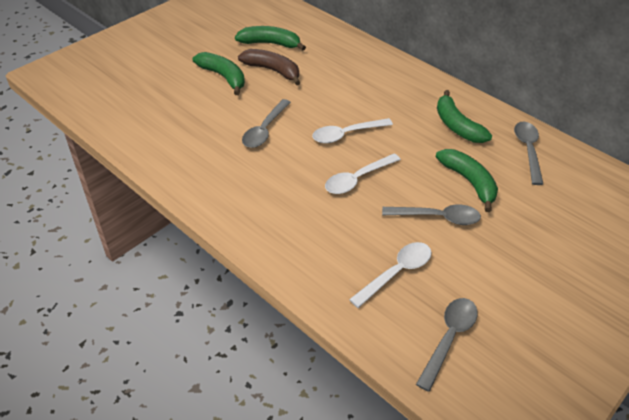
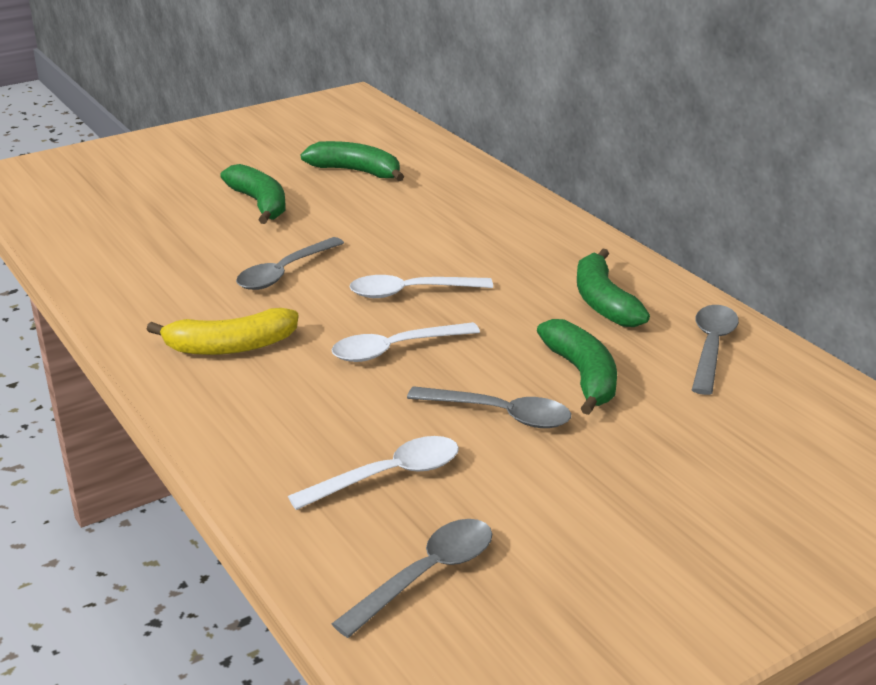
camera: 15 degrees right, 15 degrees down
brown banana [238,49,300,85] -> none
none -> yellow banana [146,308,298,355]

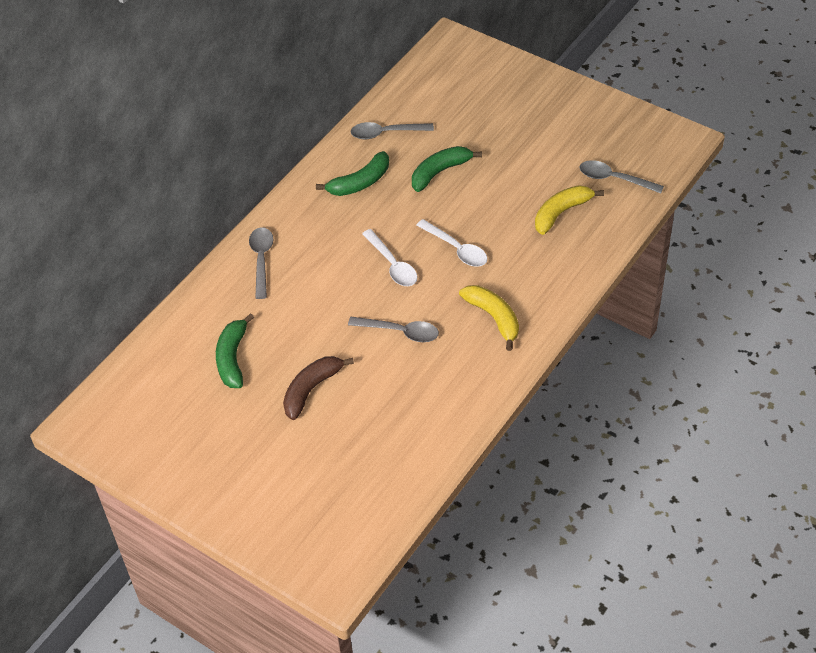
camera: 110 degrees left, 20 degrees up
green banana [220,164,286,224] -> brown banana [283,356,354,420]
white spoon [288,436,459,510] -> yellow banana [535,185,604,235]
grey spoon [407,386,571,428] -> grey spoon moved to [249,227,273,299]

